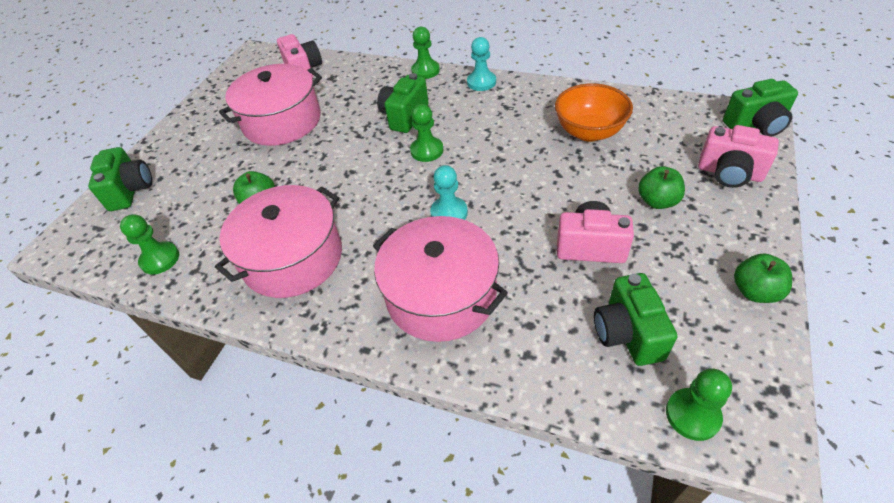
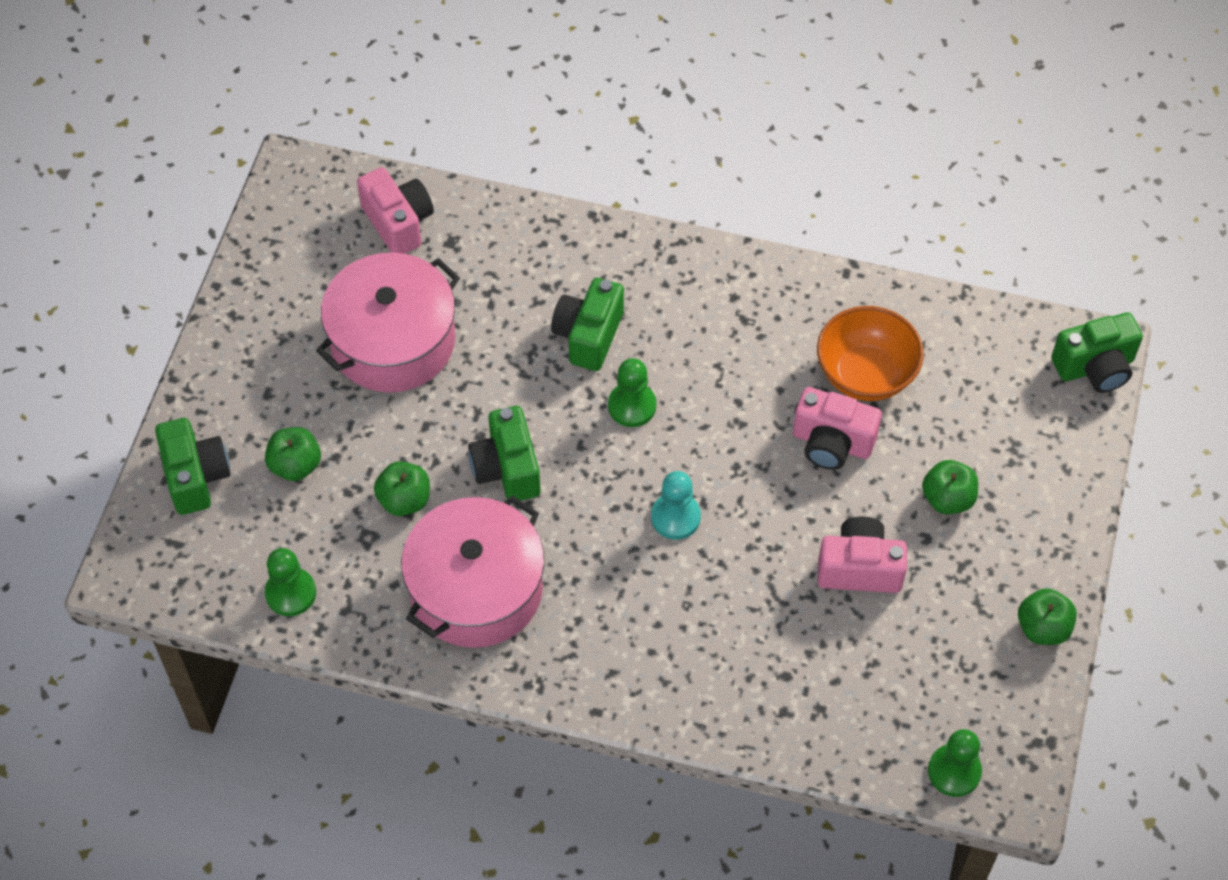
camera: 10 degrees left, 10 degrees up
pink pot [373,216,508,342] -> none
green pawn [411,27,440,79] -> none
turquoise pawn [467,37,496,91] -> none
green camera [594,273,677,366] -> green camera moved to [468,406,541,501]
pink camera [698,125,779,188] -> pink camera moved to [793,387,882,470]
none -> green apple [265,427,321,481]

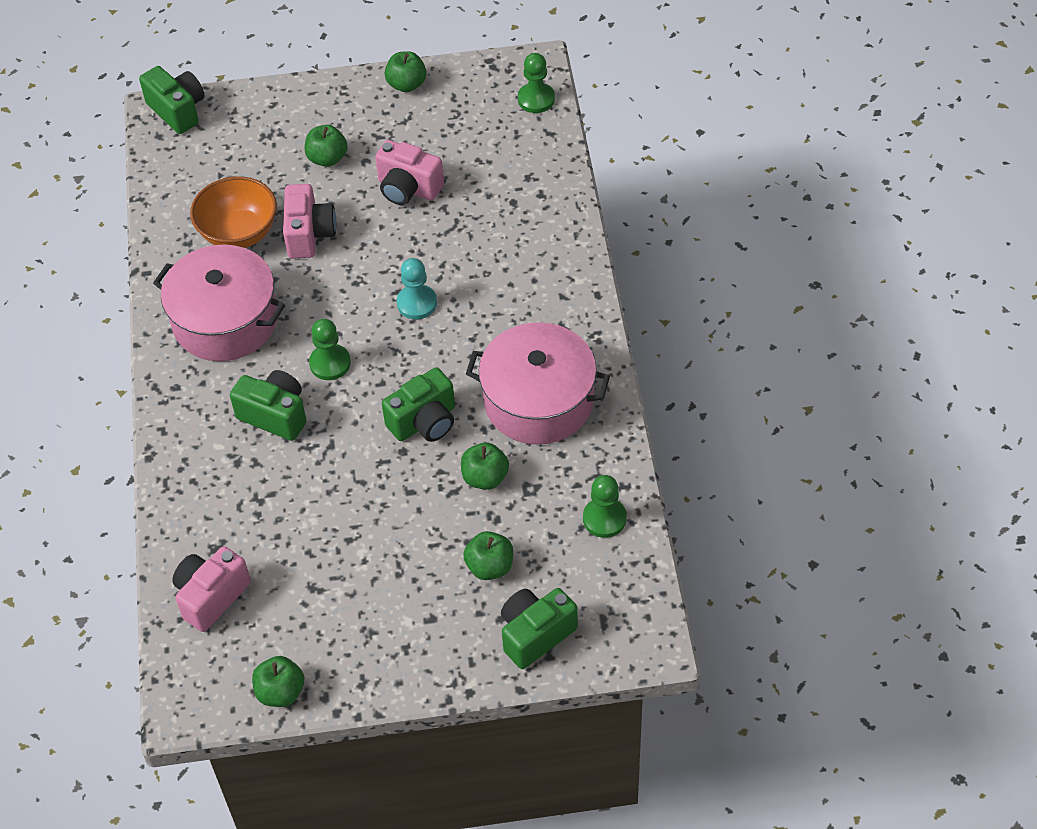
camera: 110 degrees left, 5 degrees down
pink pot [316,252,460,392] -> pink pot moved to [153,245,285,361]
green camera [551,278,624,371] -> green camera turned 150 degrees counterclockwise [230,370,307,441]
pink camera [818,517,907,593] -> pink camera turned 45 degrees counterclockwise [375,140,444,205]
none -> green apple [252,656,304,707]

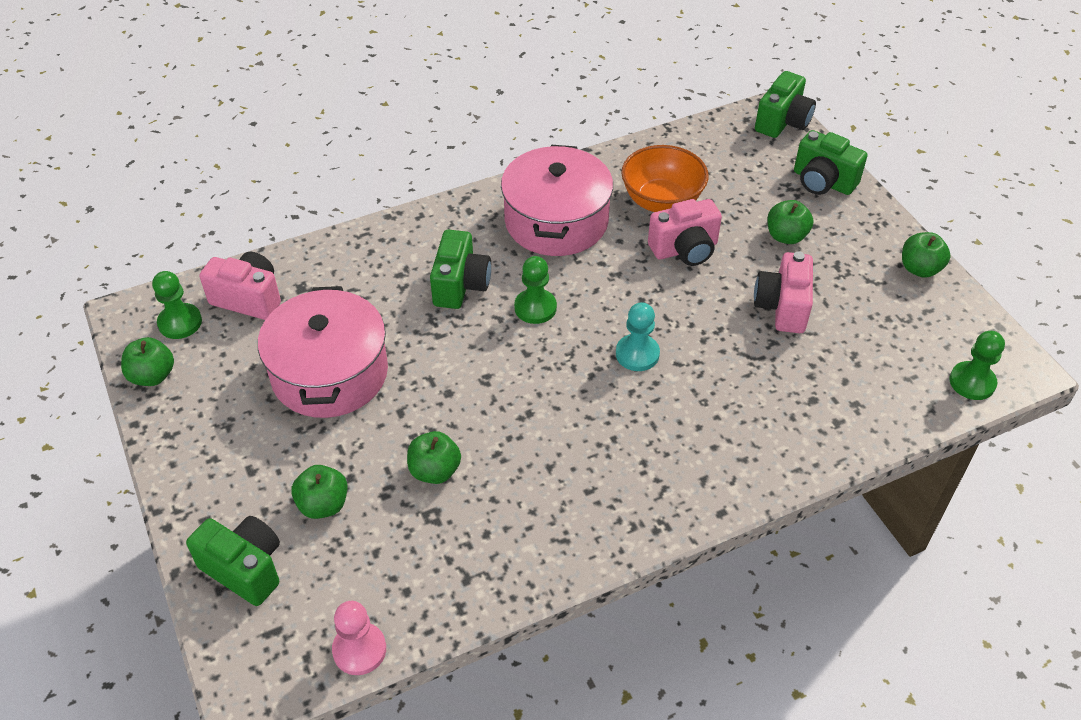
camera: 70 degrees right, 5 degrees down
green camera [382,367,455,442] -> green camera moved to [794,130,868,195]
pink pot [466,322,610,445] -> pink pot moved to [258,286,388,418]
green pawn [583,475,627,538] -> green pawn moved to [152,271,202,339]
none -> pink pawn [332,601,386,675]

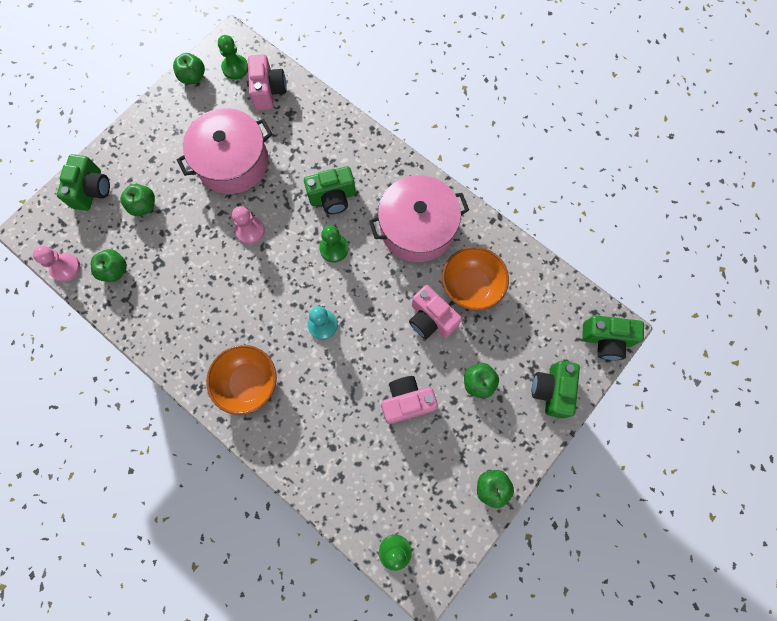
camera: 65 degrees right, 25 degrees up
green apple [407,431,461,484] -> green apple moved to [91,249,127,282]
none -> orange bowl [206,345,277,415]
none -> pink pawn [232,206,265,244]

